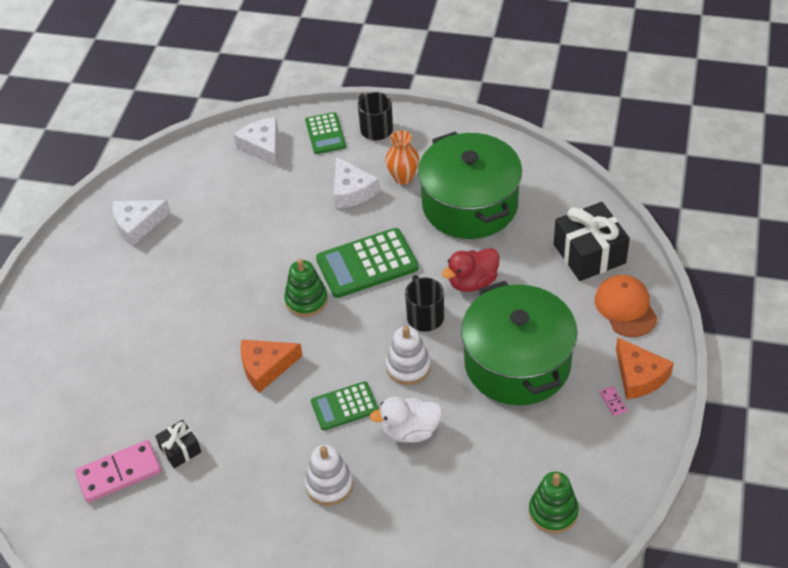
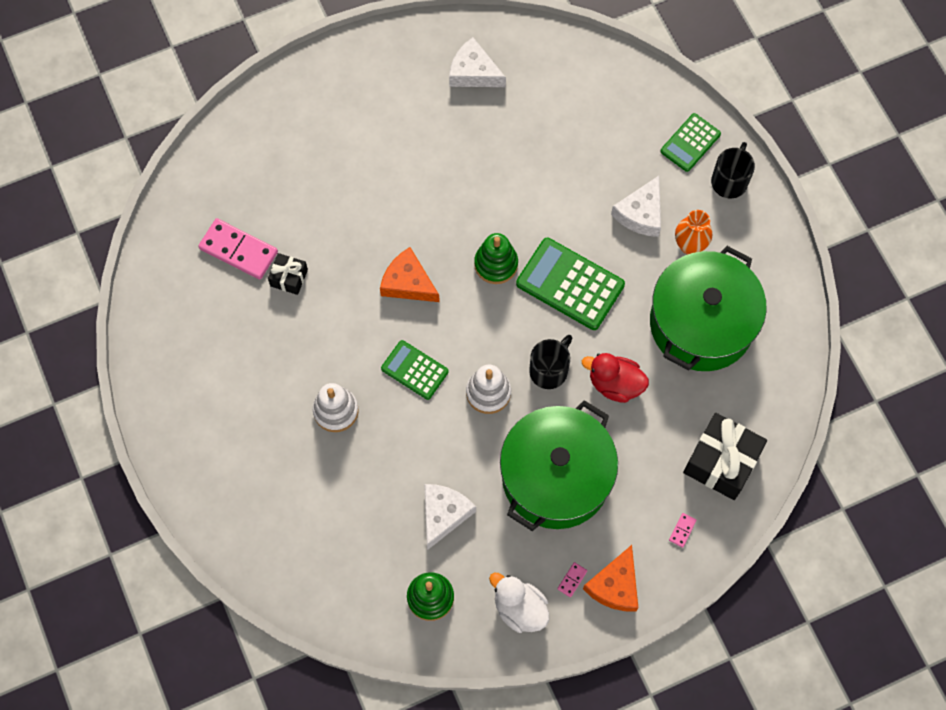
camera: 50 degrees right, 20 degrees up
white cheese [234,117,278,167] -> white cheese moved to [424,484,476,550]
white duck [370,396,442,443] -> white duck moved to [489,573,549,633]
orange cap [595,275,658,337] -> pink domino [669,513,697,548]

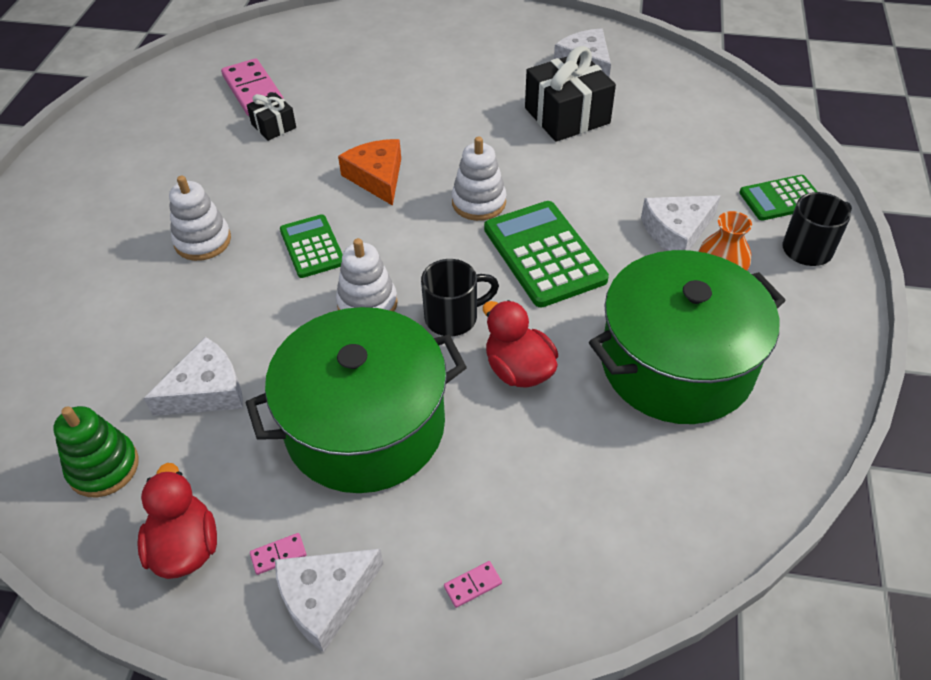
camera: 35 degrees right, 20 degrees down
green stacking toy [474,233,518,284] -> white stacking toy [452,137,507,221]
white duck [489,573,549,633] -> red duck [137,463,217,579]
orange cheese [583,545,638,612] -> white cheese [275,549,383,652]
black gift [683,413,767,500] -> black gift moved to [525,46,616,142]

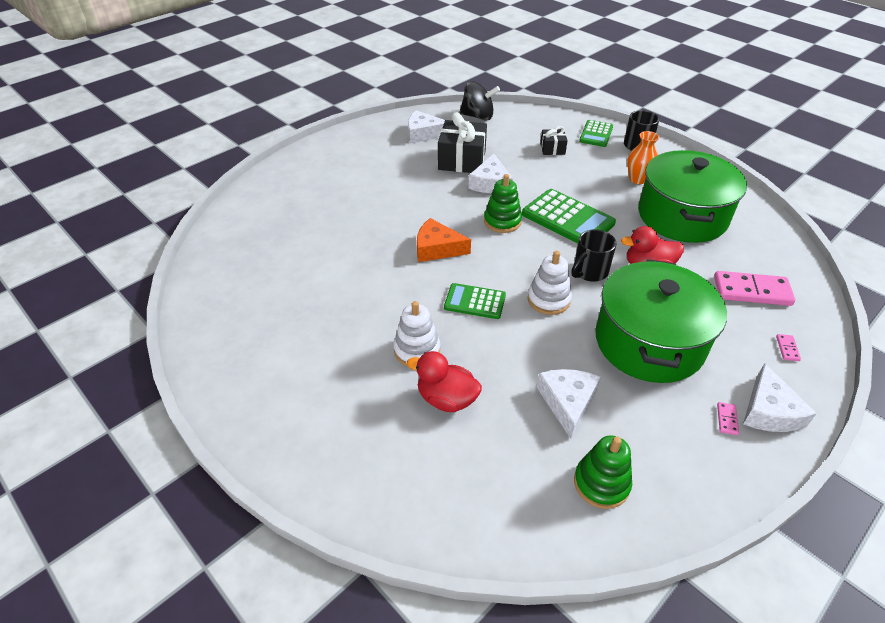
camera: 55 degrees left, 5 degrees down
red duck [137,463,217,579] -> red duck moved to [407,351,482,412]
pink domino [221,58,284,116] -> pink domino moved to [714,271,795,306]
black gift [247,92,296,141] -> black gift moved to [540,126,568,155]
black mug [421,259,499,336] -> black mug turned 150 degrees counterclockwise [571,230,616,282]
white stacking toy [452,137,507,221] -> green stacking toy [484,174,522,233]
green calculator [484,201,609,308] -> green calculator turned 150 degrees counterclockwise [522,189,616,244]
white cheese [641,195,721,251] -> white cheese moved to [468,154,513,193]
none -> black spinning top [459,81,500,120]

